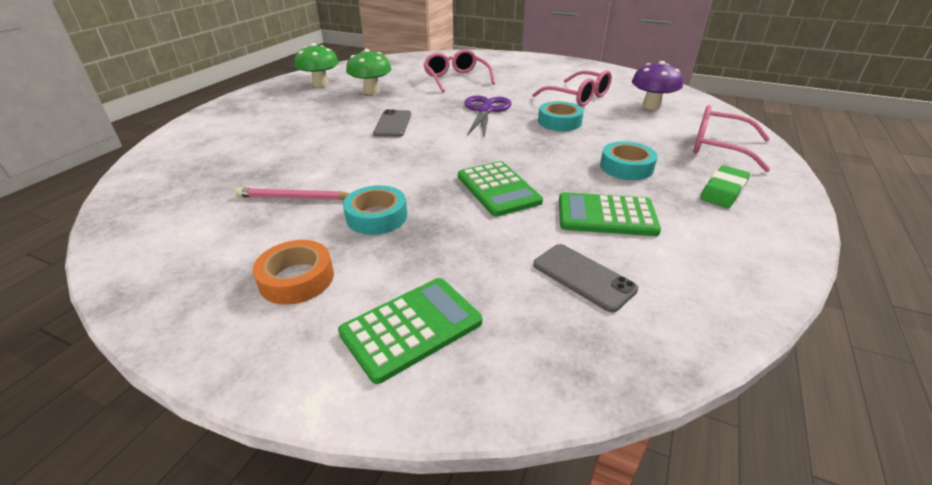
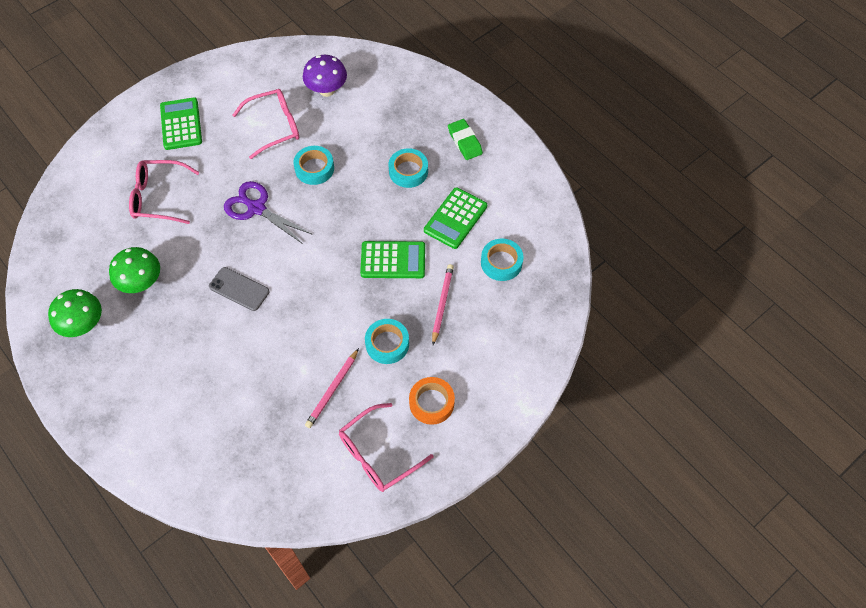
camera: 65 degrees left, 25 degrees up
green calculator [338,278,482,384] -> green calculator moved to [160,97,202,150]
grey phone [533,244,638,312] -> turquoise tape [481,239,524,281]
pink glasses [693,105,770,172] -> pink glasses moved to [339,403,434,492]
none -> pink pencil [432,264,454,345]

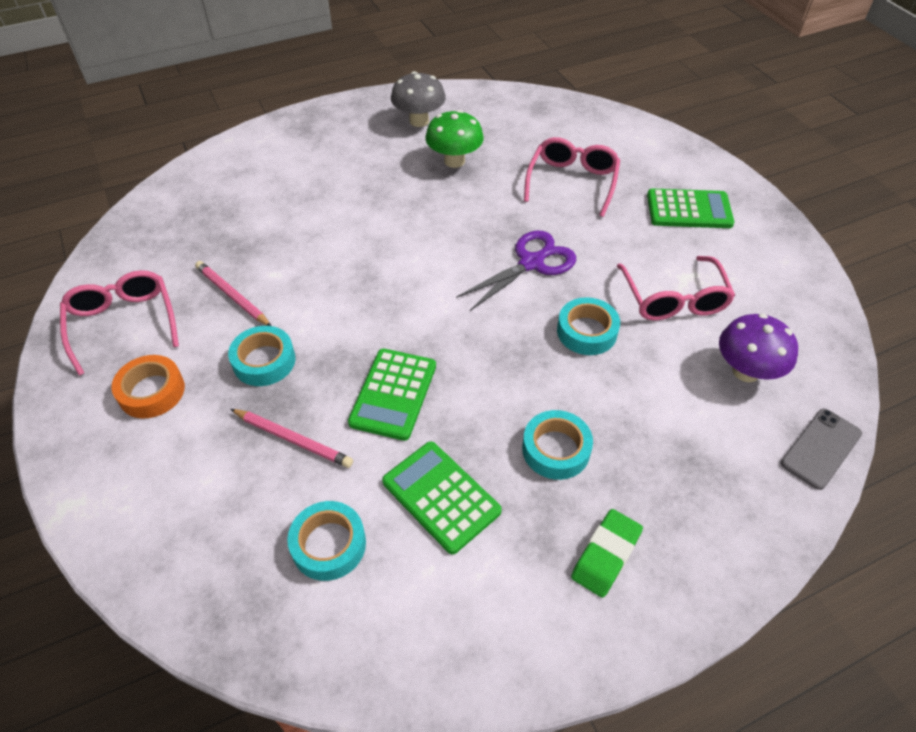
camera: 105 degrees right, 10 degrees down
green mushroom [48,289,102,337] -> grey mushroom [391,71,446,127]
grey phone [209,267,269,311] -> grey phone moved to [781,409,862,490]
green eraser [448,119,483,160] -> green eraser turned 45 degrees counterclockwise [571,509,643,598]

